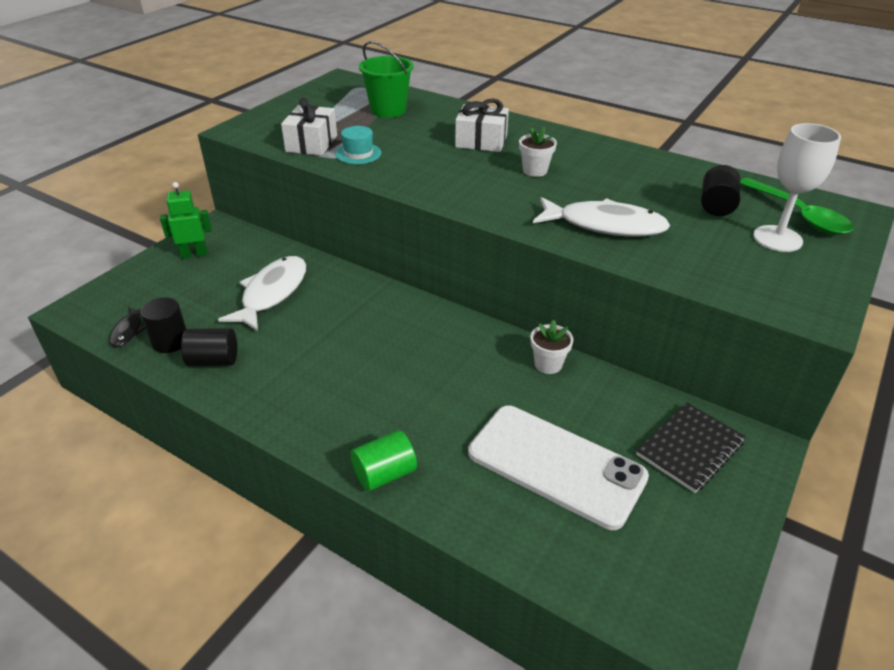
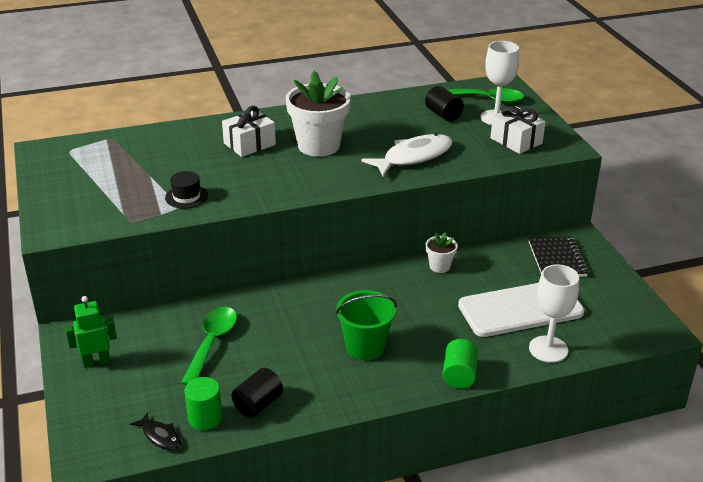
camera: 50 degrees left, 5 degrees down
black cylinder [140,297,187,353] -> green cylinder [185,377,222,430]
green robot [160,182,212,259] -> green robot turned 45 degrees clockwise [65,296,117,368]
white fish [218,256,306,331] -> green spoon [181,307,237,385]
white gift [281,98,337,156] -> white gift moved to [490,106,546,154]
turquoise hat [336,126,381,164] -> black hat [165,171,208,209]
green bucket [359,41,414,118] -> green bucket moved to [335,290,397,360]
white flower pot [519,127,557,177] -> white flower pot [286,71,351,157], size x2.08
none -> white goblet [529,264,579,363]

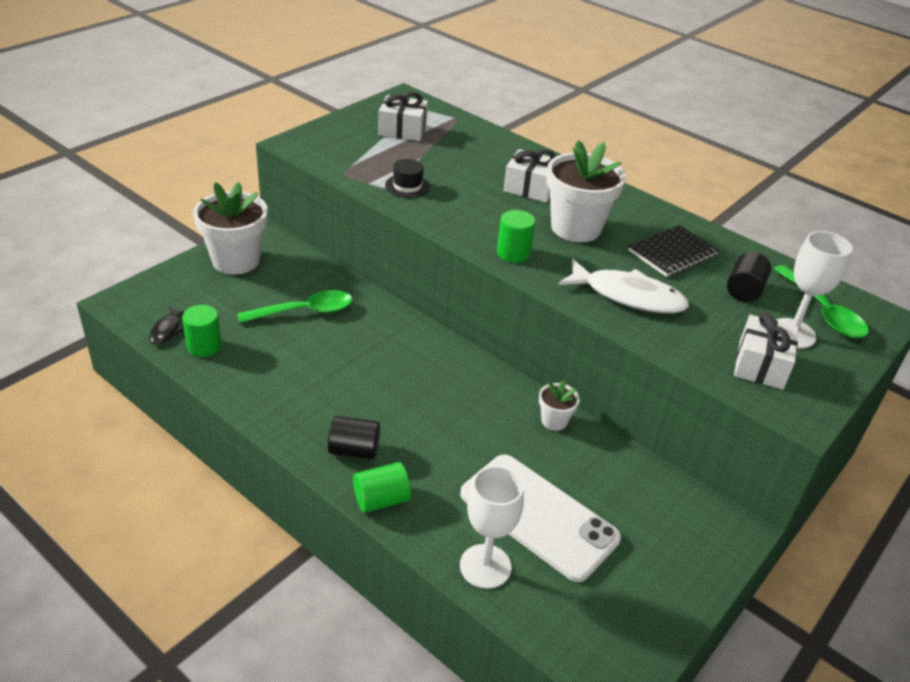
camera: 55 degrees right, 5 degrees up
green robot [65,296,117,368] -> white flower pot [193,182,268,275]
black cylinder [231,368,283,418] -> black cylinder moved to [328,416,380,459]
green bucket [335,290,397,360] -> none
black notebook [529,236,588,277] -> black notebook moved to [628,225,719,277]
none -> white gift [378,92,428,141]
none -> green cylinder [497,210,536,263]

